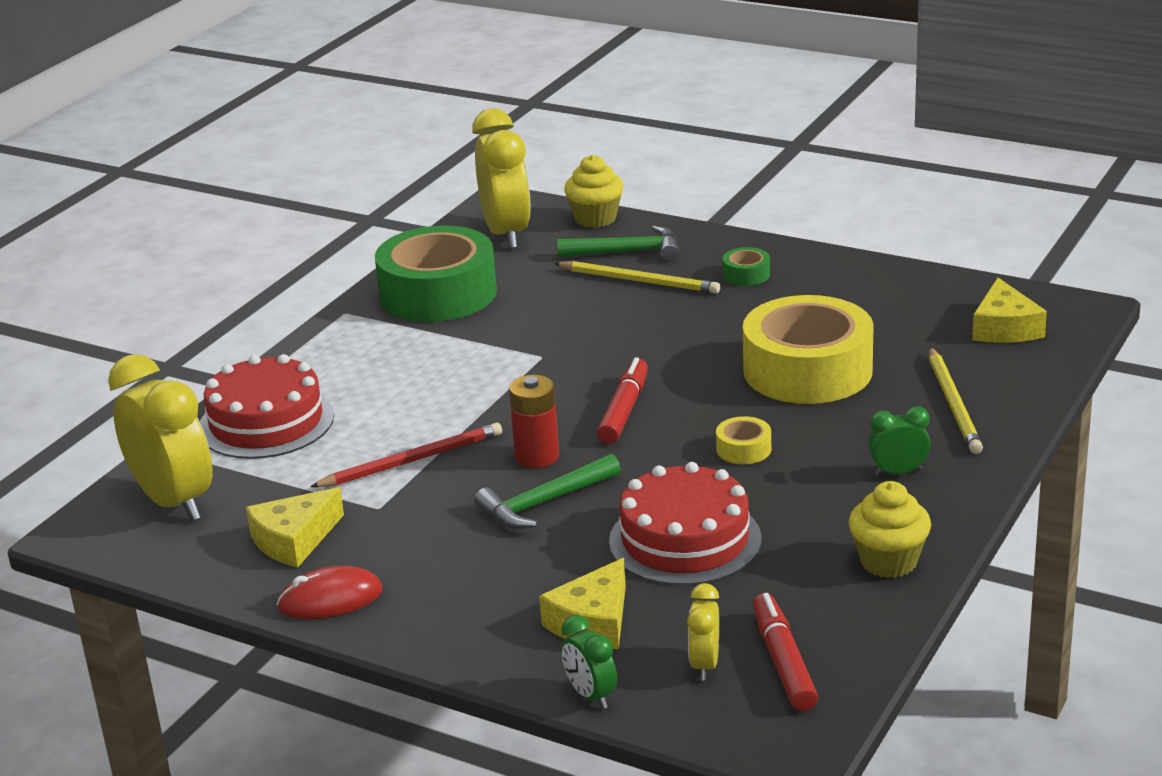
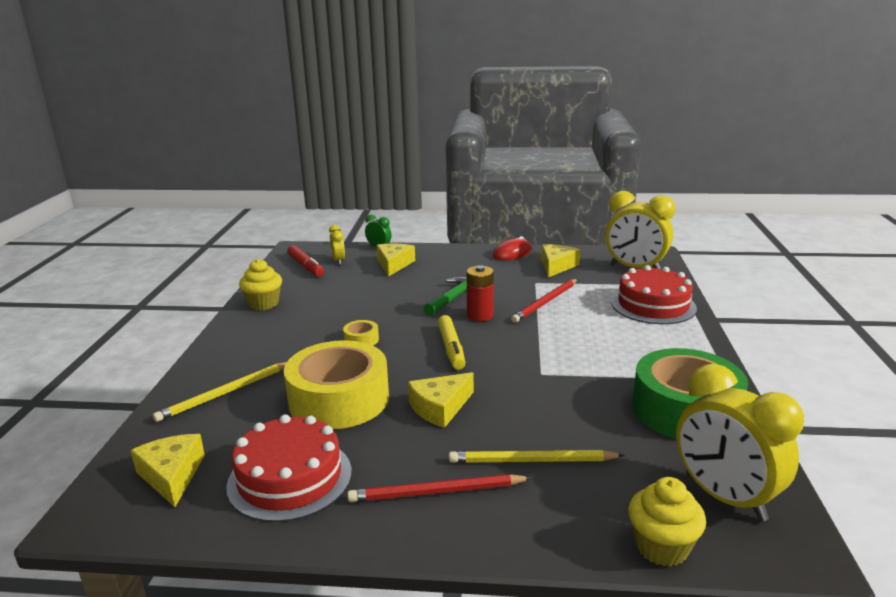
camera: 155 degrees right, 5 degrees down
green hammer [557,226,679,261] -> none
red marker [597,357,648,444] -> yellow marker [438,315,465,370]
red cake [609,462,762,585] -> red cake moved to [226,414,352,522]
green tape [722,247,770,286] -> red pencil [347,474,532,502]
green clock [868,406,930,476] -> none
yellow pencil [929,347,983,454] -> yellow pencil turned 105 degrees counterclockwise [153,362,287,422]
none -> yellow cheese [408,372,474,428]

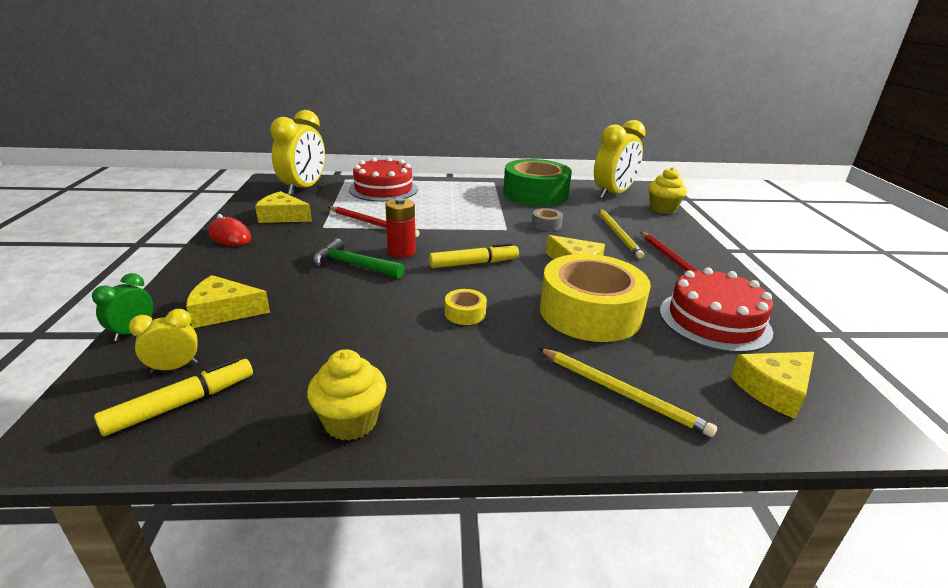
camera: 100 degrees left, 5 degrees up
red marker [287,245,324,277] -> yellow marker [94,357,253,436]
none -> grey tape [532,208,563,231]

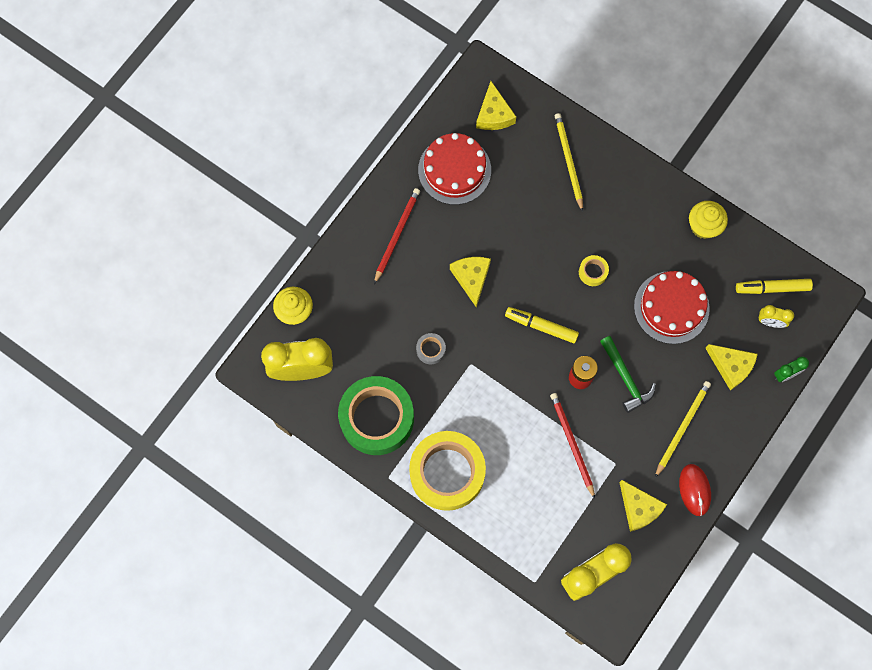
camera: 140 degrees left, 45 degrees up
red cake [349,157,418,202] -> red cake moved to [634,271,710,344]
yellow tape [540,254,651,342] -> yellow tape moved to [409,431,486,511]
yellow pencil [598,209,644,259] -> yellow pencil moved to [655,381,711,478]
yellow cheese [731,352,814,419] -> yellow cheese turned 75 degrees clockwise [476,81,516,130]

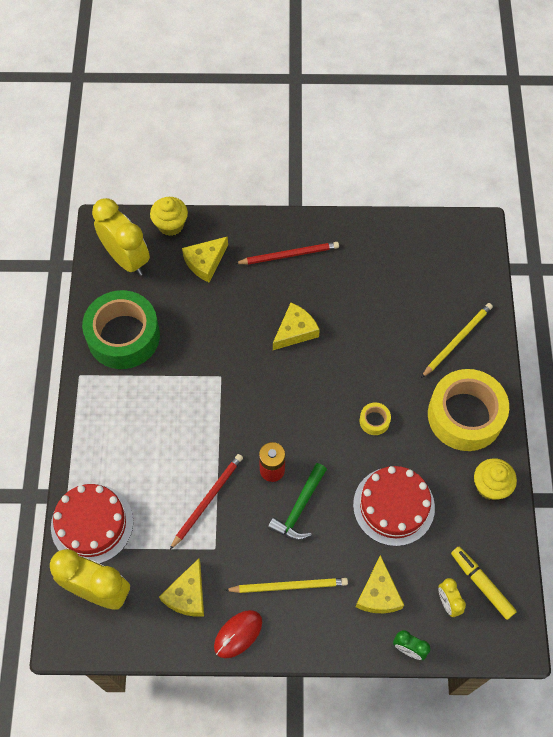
camera: 55 degrees right, 10 degrees down
yellow tape [409,431,486,511] -> yellow tape moved to [428,369,509,451]
grey tape [416,333,446,365] -> none
red cake [418,133,491,205] -> red cake moved to [51,484,133,563]
yellow cheese [476,81,516,130] -> yellow cheese moved to [182,236,228,282]
yellow marker [505,307,579,343] -> none

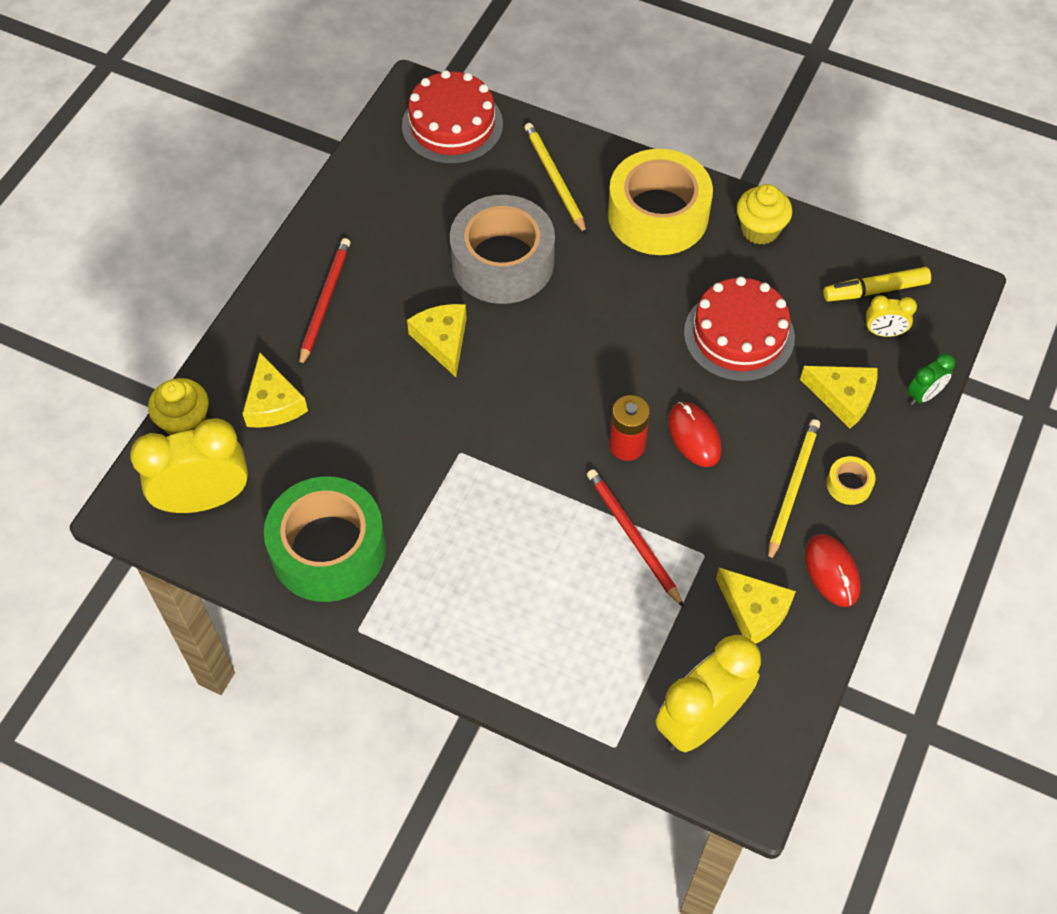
camera: 65 degrees left, 5 degrees down
red cake [51,484,133,563] -> red cake moved to [402,70,503,164]
green hammer [268,463,327,541] -> red mouse [668,402,722,467]
yellow tape [360,402,391,435] -> yellow tape moved to [826,456,876,505]
none -> grey tape [450,195,555,304]

